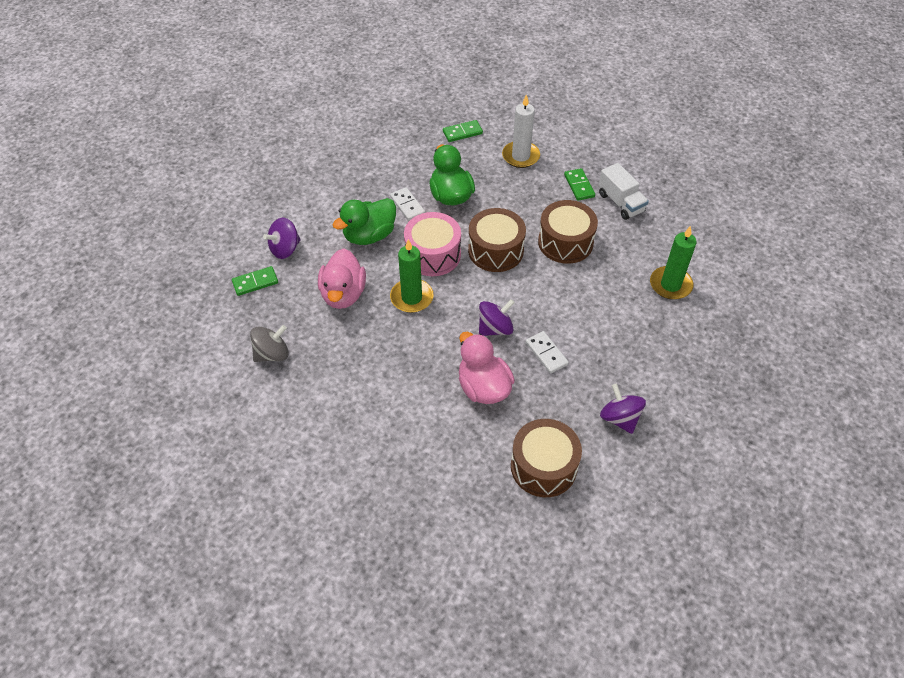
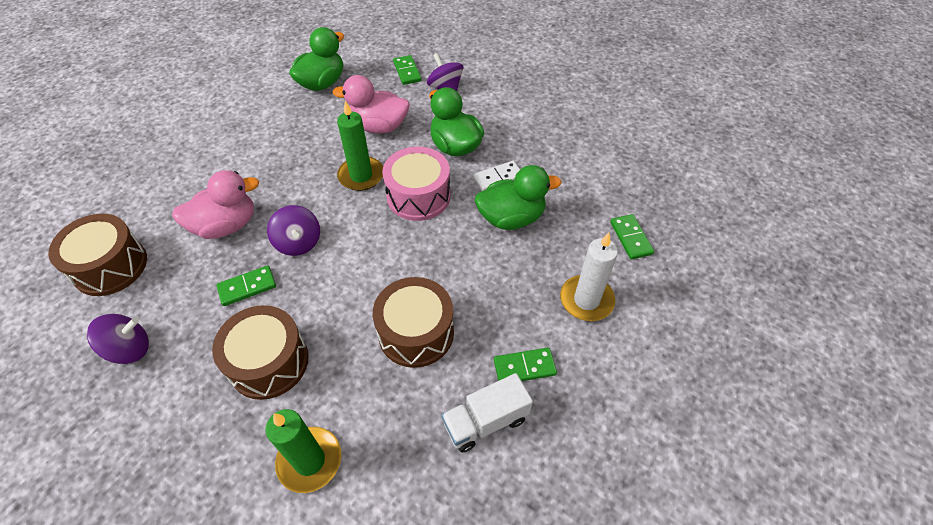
camera: 95 degrees right, 0 degrees up
grey spinning top [250,325,289,362] -> green duck [289,27,344,91]
brown drum [468,208,526,272] -> brown drum moved to [212,305,309,400]
white domino [526,331,569,374] -> green domino [217,266,276,306]

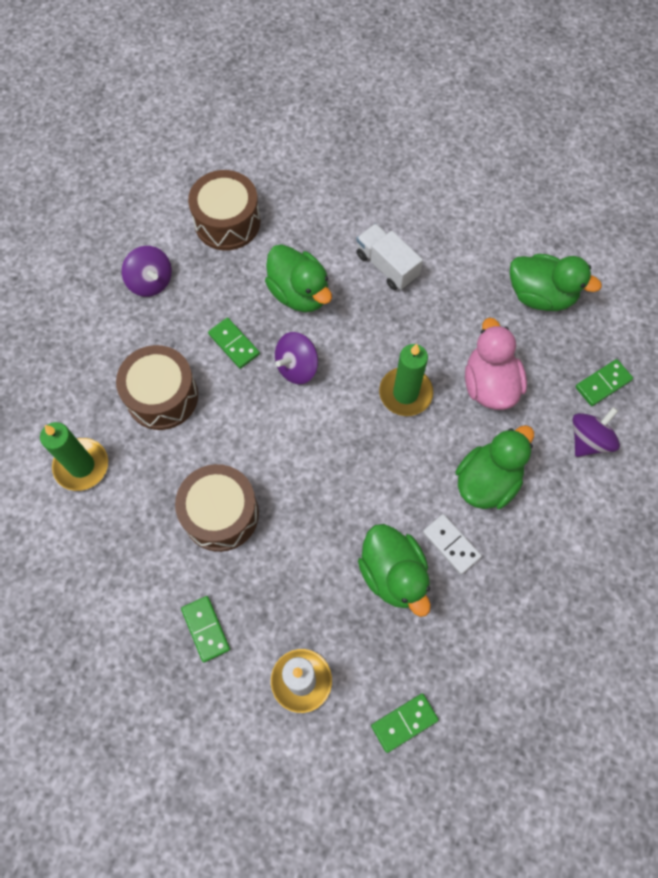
camera: 75 degrees right, 15 degrees up
pink duck [172,170,259,239] -> green duck [265,244,332,312]
pink drum [382,147,450,221] -> none
white truck [441,373,533,453] -> white truck moved to [356,223,423,290]

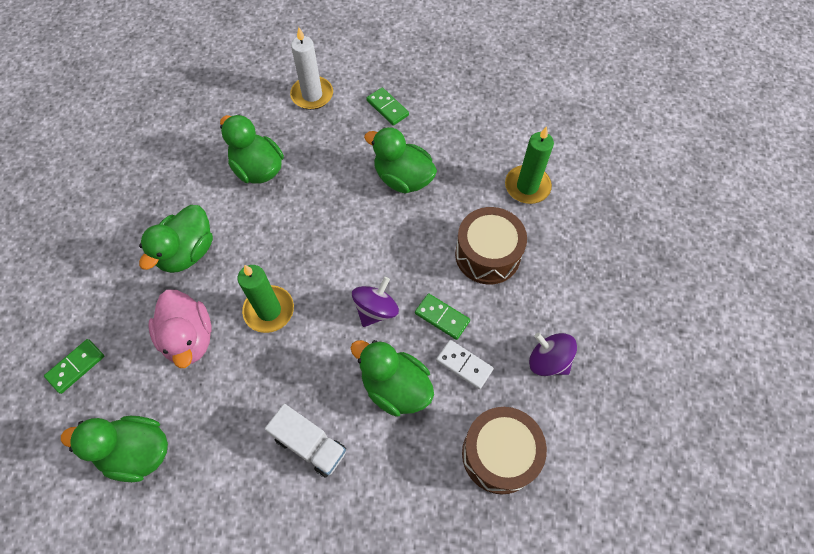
camera: 165 degrees right, 5 degrees down
brown drum [175,464,259,552] -> green duck [364,127,437,193]
green domino [371,693,439,753] -> none
white domino [423,514,482,574] -> white domino moved to [436,340,494,390]
purple spinning top [572,407,620,457] -> none

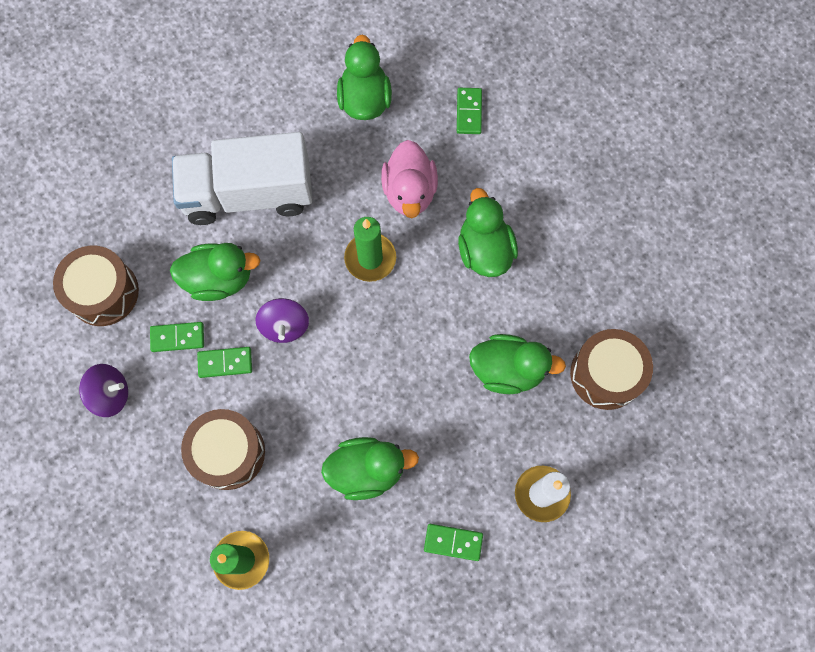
camera: 140 degrees right, 10 degrees up
green duck [61,416,168,482] -> green duck turned 60 degrees counterclockwise [337,35,392,120]
pink duck [148,290,211,368] -> pink duck turned 120 degrees counterclockwise [381,140,438,218]
white truck [265,404,346,478] -> white truck [172,132,312,225], size x1.93
white domino [436,340,494,390] -> green domino [150,322,204,352]
none -> brown drum [570,329,653,410]

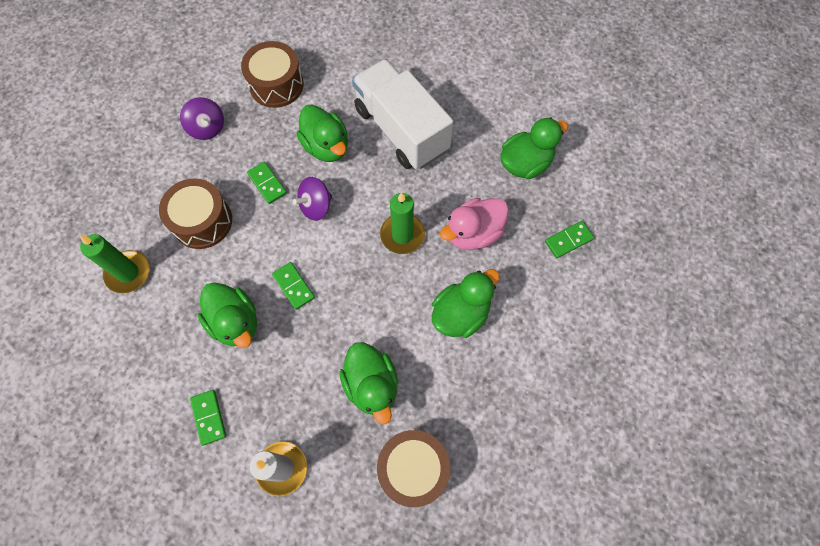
camera: 60 degrees right, 5 degrees down
green domino [150,322,204,352] -> green domino moved to [272,262,315,310]

